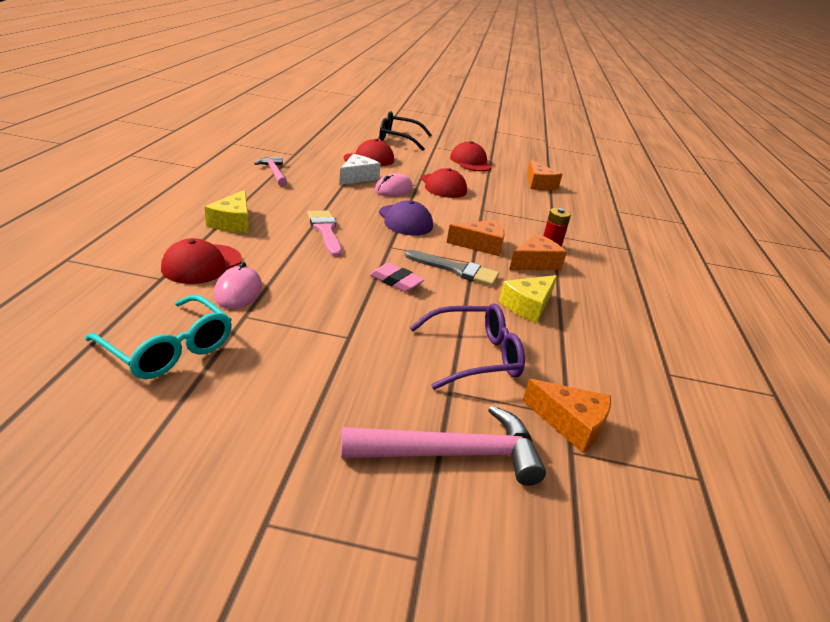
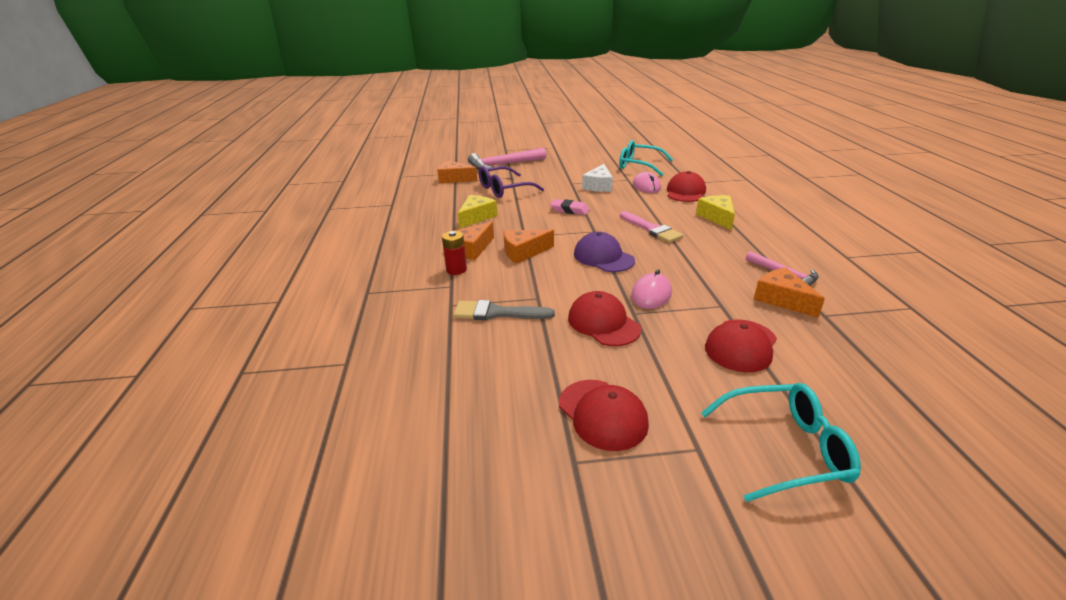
camera: 170 degrees right, 0 degrees up
white cheese [339,154,381,185] -> white cheese moved to [582,164,613,192]
black glasses [379,111,432,151] -> turquoise glasses [701,383,861,502]
grey brush [405,250,499,286] -> grey brush moved to [453,300,555,320]
orange cheese [527,159,562,190] -> orange cheese moved to [754,267,825,318]

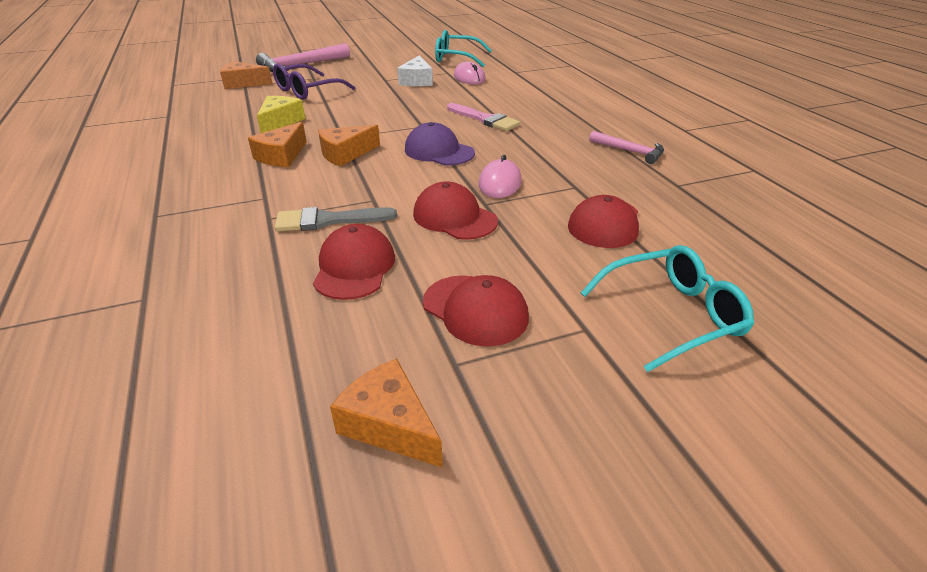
camera: 15 degrees left, 5 degrees up
red battery [442,231,467,275] -> none
pink eraser [550,199,589,215] -> none
red cap [667,171,706,202] -> red cap moved to [313,224,395,300]
yellow cheese [696,195,735,230] -> none
orange cheese [754,267,825,318] -> orange cheese moved to [330,358,443,468]

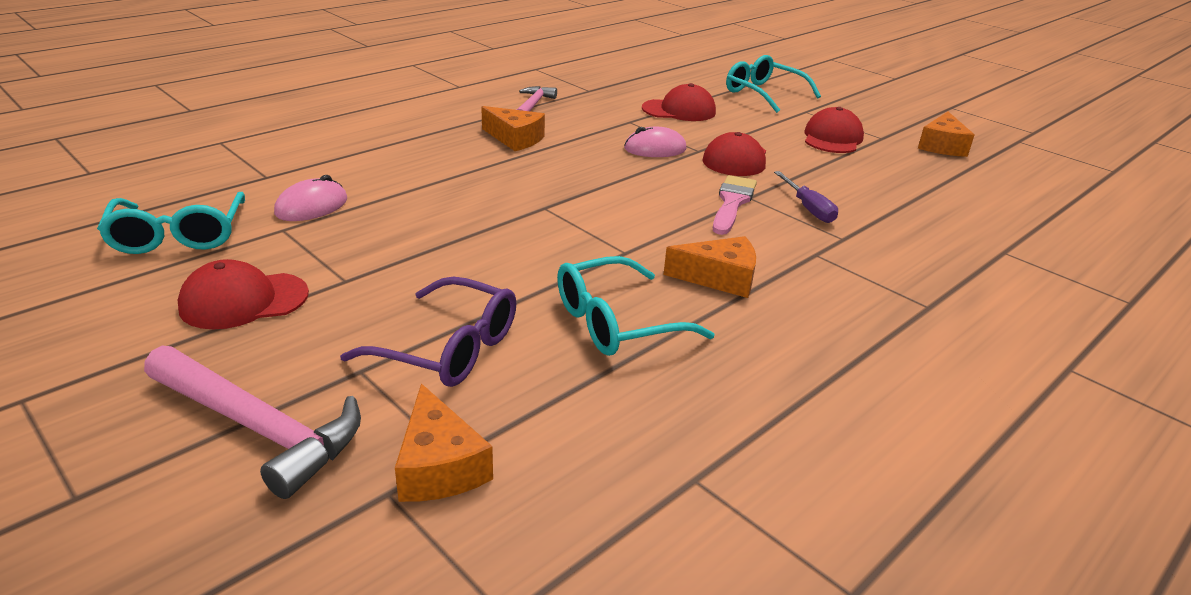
camera: 115 degrees left, 5 degrees down
yellow cheese [257,96,306,133] -> turquoise glasses [557,256,715,356]
grey brush [275,207,397,231] -> purple screwdriver [774,171,838,223]
red cap [313,224,395,300] -> red cap moved to [178,259,309,330]
orange cheese [318,125,380,167] -> orange cheese moved to [481,106,545,151]
white cheese [397,56,433,86] -> none
purple cap [405,122,475,165] -> none
pink brush [447,103,520,131] -> pink brush moved to [713,175,757,235]

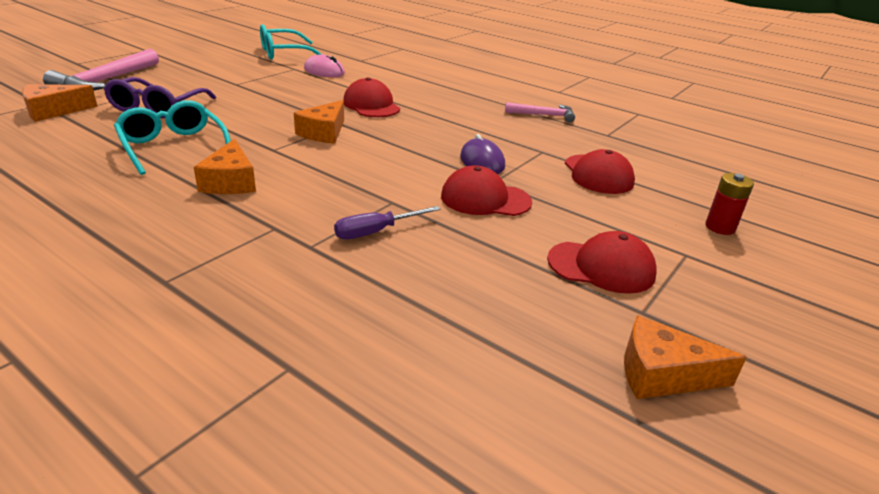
camera: 80 degrees right, 0 degrees up
red cap [178,259,309,330] -> red cap moved to [343,77,400,117]
orange cheese [481,106,545,151] -> orange cheese moved to [294,100,344,144]
pink mouse [624,127,687,157] -> purple mouse [460,134,505,174]
pink brush [713,175,757,235] -> none
turquoise glasses [726,55,821,113] -> red battery [705,173,754,235]

